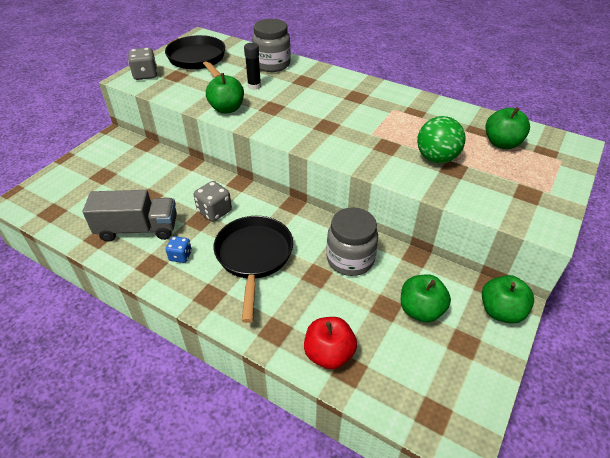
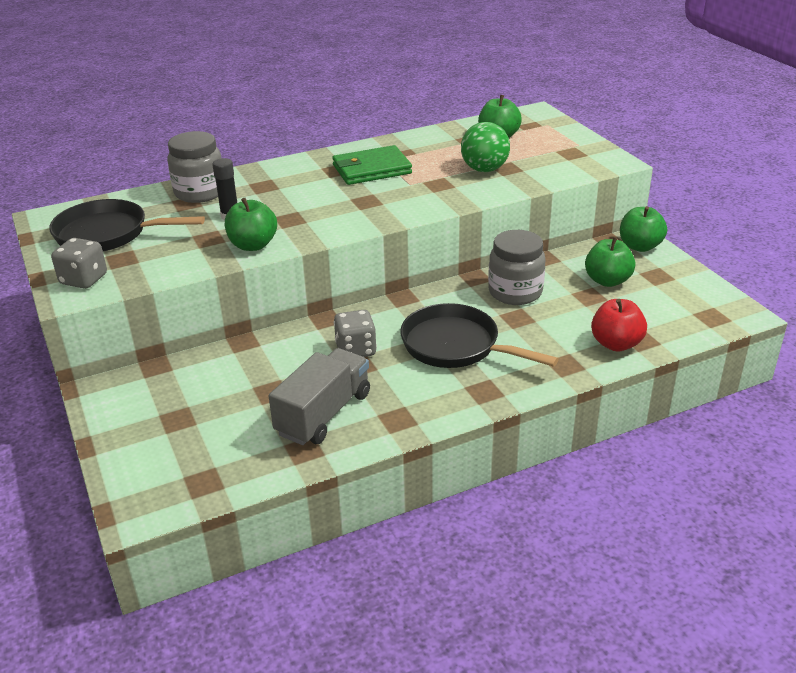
camera: 55 degrees left, 10 degrees down
blue dice [166,236,192,263] -> none
none -> green wallet [332,145,412,185]

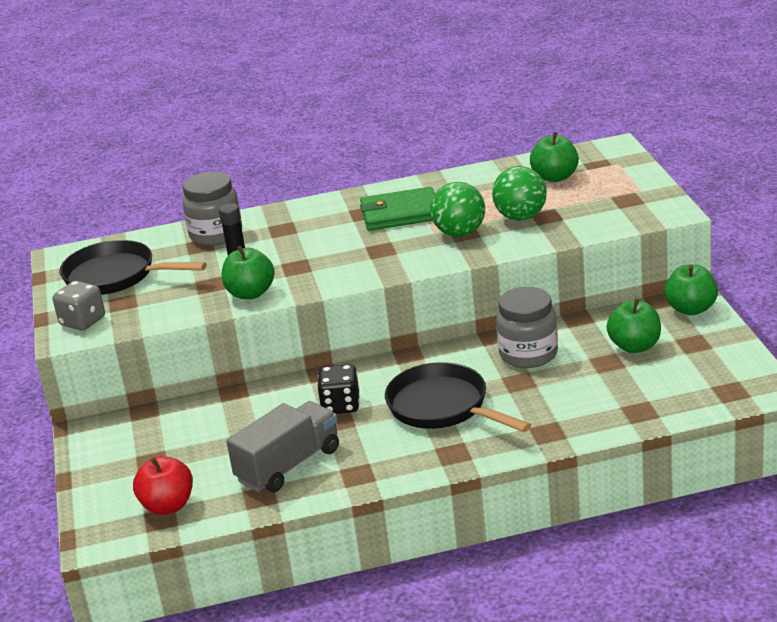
camera: 15 degrees right, 5 degrees down
grey dice [334,310,377,357] -> black dice [317,364,360,414]
red apple [591,299,647,352] -> red apple moved to [133,456,193,515]
none -> green ball [430,182,485,237]

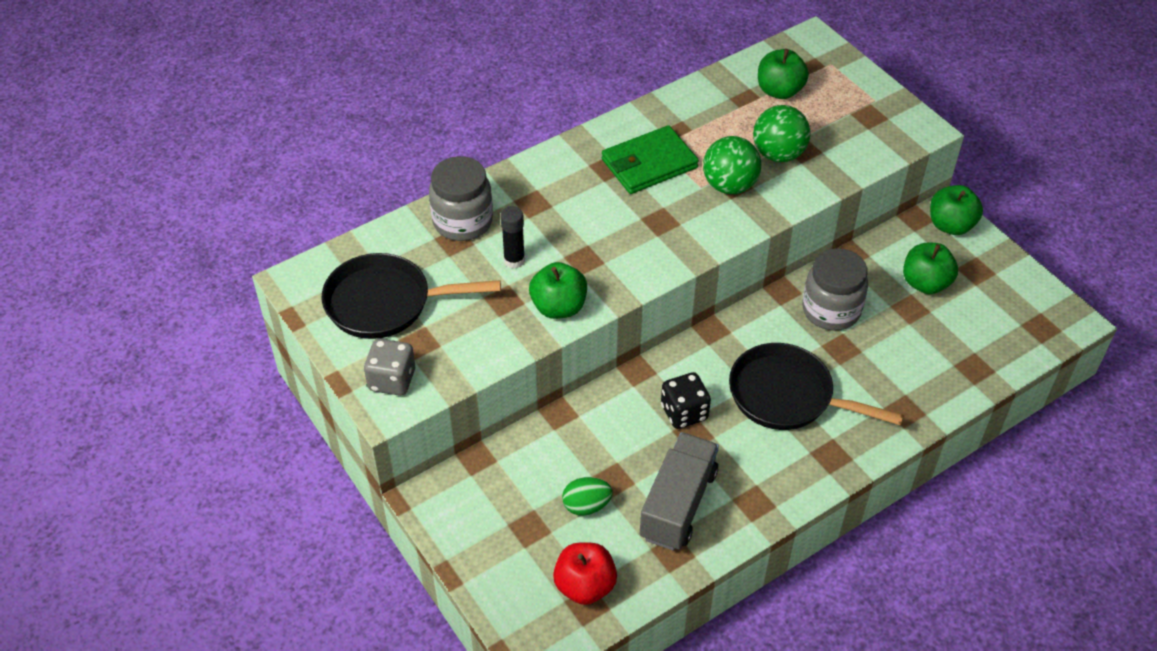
camera: 25 degrees left, 20 degrees up
none -> green egg [562,477,613,516]

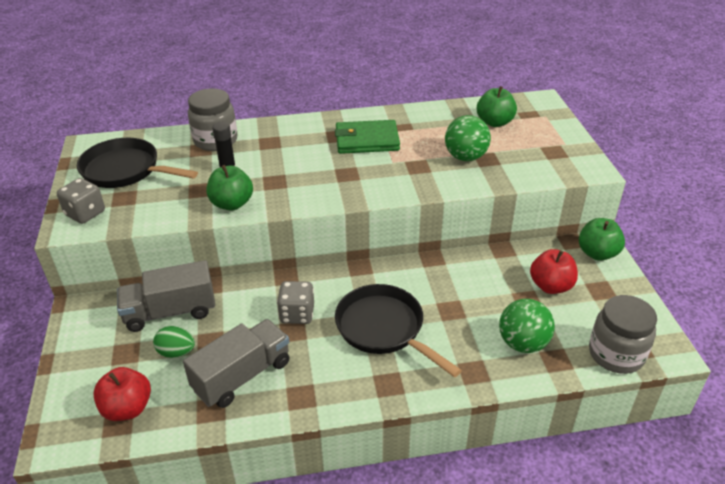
camera: 25 degrees right, 10 degrees down
black dice [661,372,711,429] -> grey dice [277,281,314,324]
green ball [703,136,761,194] -> green ball moved to [499,299,555,353]
grey jar [802,248,868,331] -> grey jar moved to [589,295,657,374]
green apple [903,243,958,294] -> red apple [530,249,578,294]
none -> grey truck [117,260,215,332]

